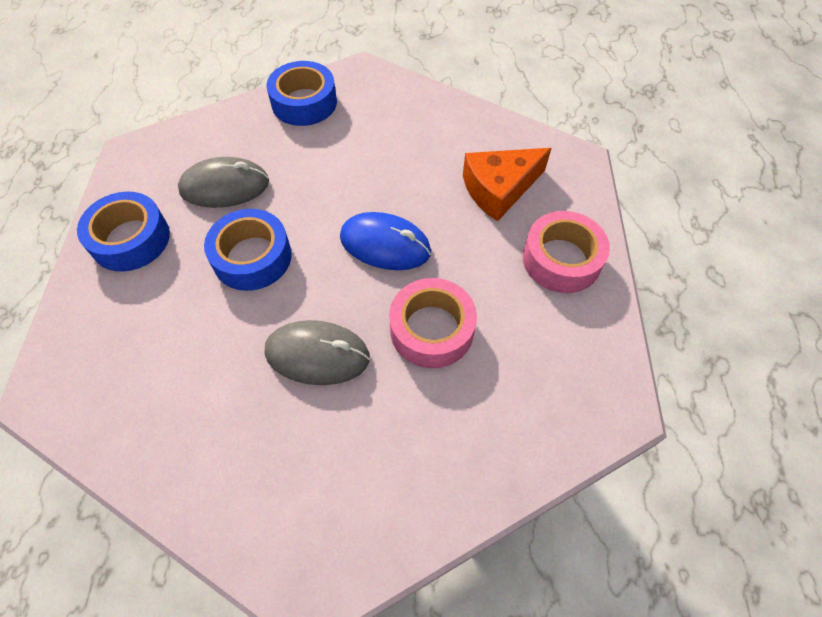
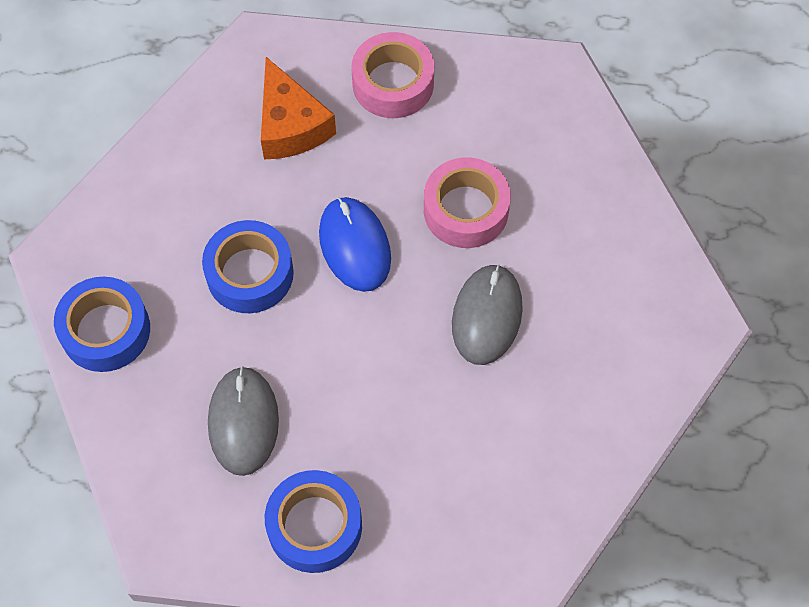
camera: 85 degrees left, 5 degrees up
blue tape [204,209,292,291] -> blue tape moved to [202,220,294,313]
blue mouse [340,212,431,270] -> blue mouse turned 45 degrees counterclockwise [319,197,391,292]

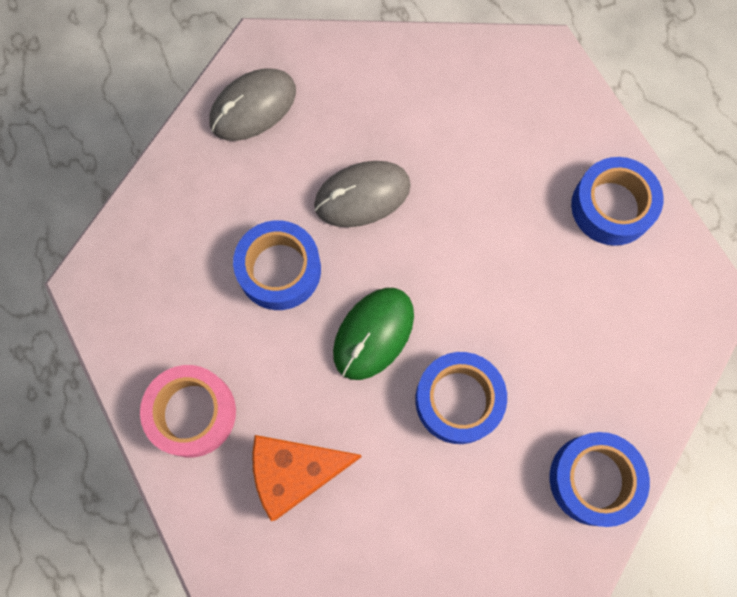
camera: 125 degrees left, 10 degrees up
grey mouse [208,366,279,476] -> grey mouse moved to [210,68,296,141]
orange cheese [261,57,336,160] -> orange cheese turned 135 degrees counterclockwise [252,435,362,521]
blue mouse [319,197,391,292] -> green mouse [333,288,414,380]
pink tape [424,157,511,248] -> blue tape [233,220,321,310]

